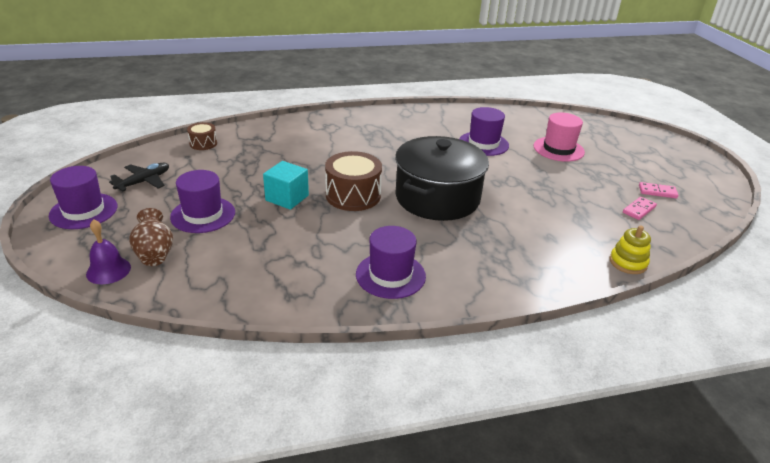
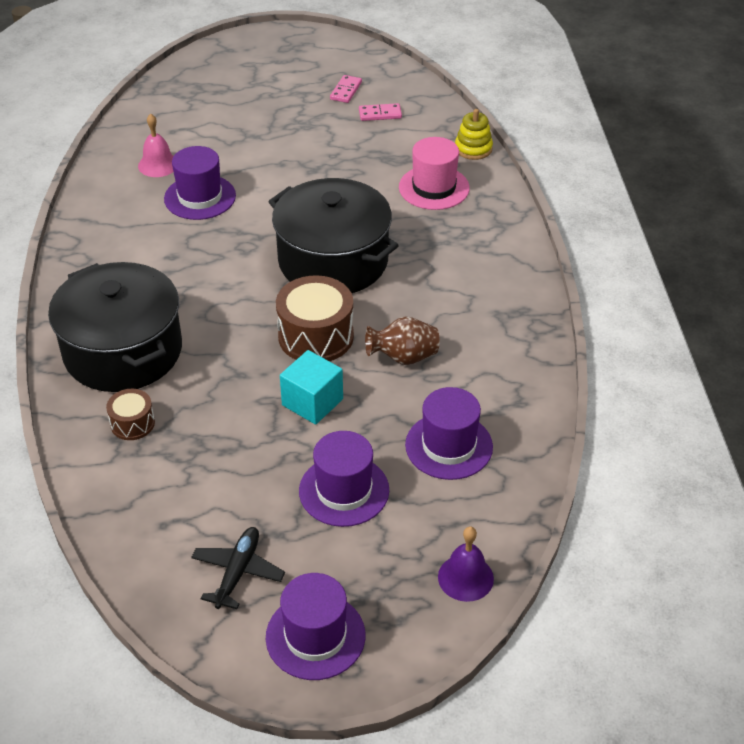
camera: 80 degrees left, 10 degrees up
black plane [109,163,169,192] -> black plane turned 60 degrees clockwise [191,527,285,609]
brown vase [129,208,173,266] -> brown vase moved to [365,316,440,365]
brown drum [187,122,217,150] -> brown drum moved to [106,389,155,440]
purple hat [356,226,426,299] -> purple hat moved to [405,387,493,480]
pink hat [533,112,585,162] -> pink hat moved to [399,137,470,210]
pink domino [623,197,657,220] -> pink domino turned 60 degrees counterclockwise [359,103,402,121]
none -> black pot [48,262,182,392]
none -> pink bell [138,114,174,177]

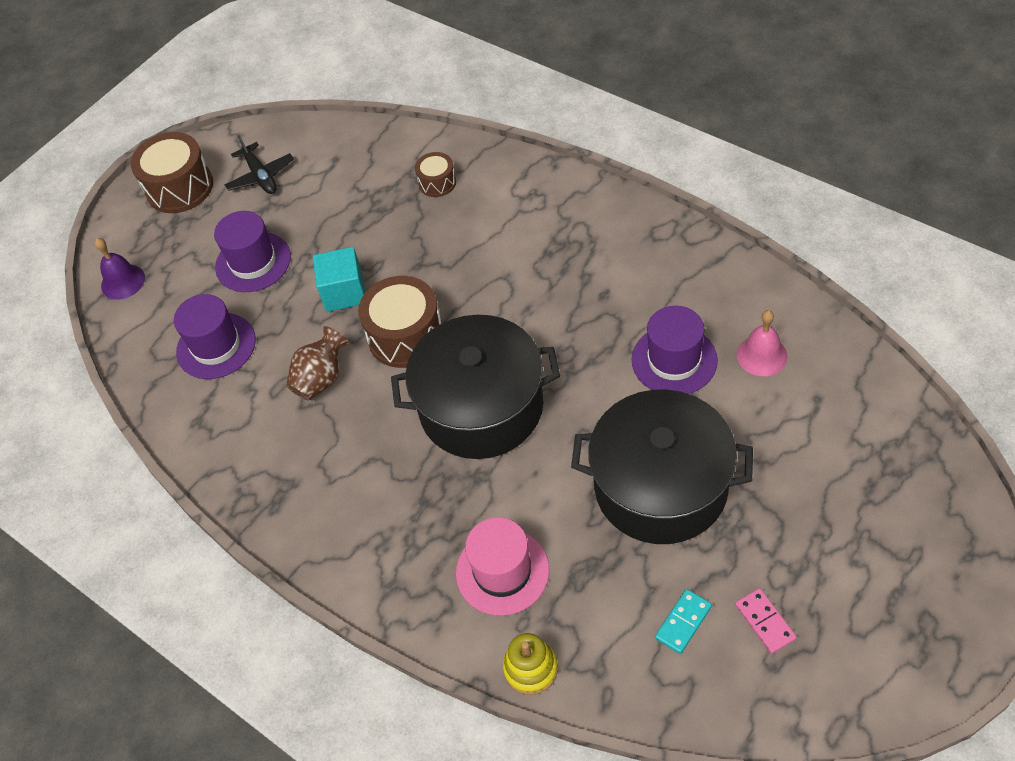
camera: 140 degrees right, 10 degrees up
black pot [48,262,182,392] -> black pot moved to [571,389,753,544]
purple hat [266,573,365,680] -> brown drum [131,132,213,213]
pink domino [359,103,402,121] -> turquoise domino [655,589,712,654]

